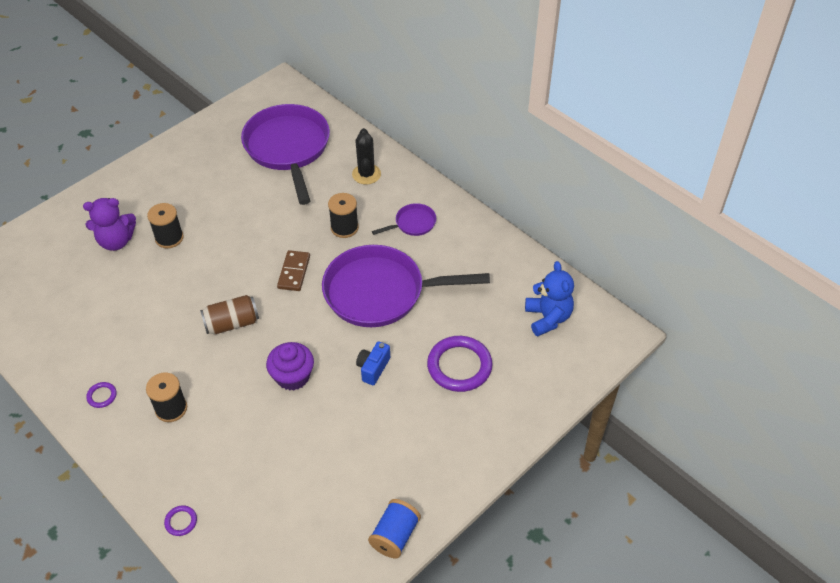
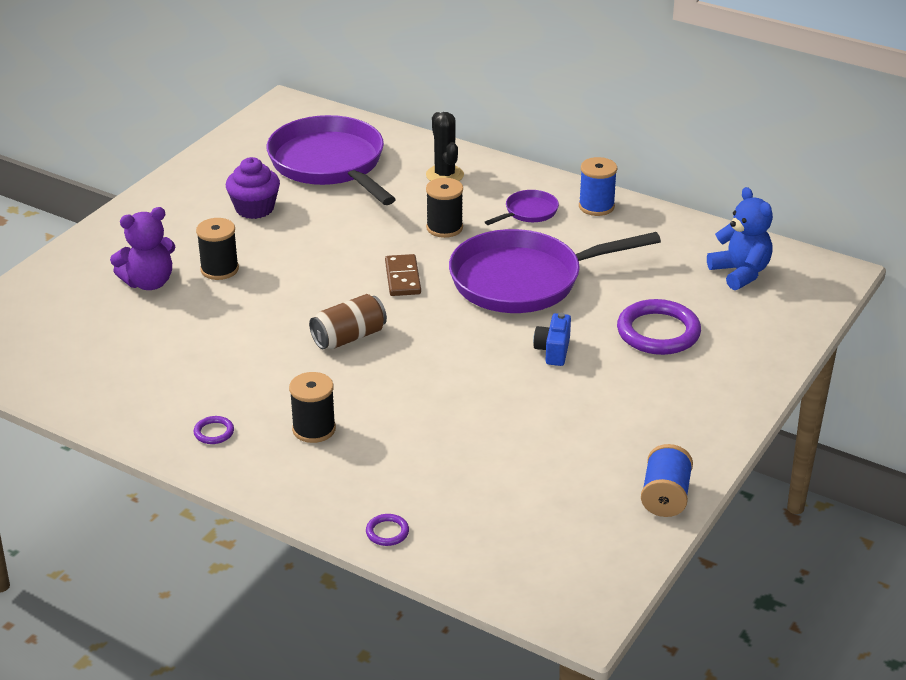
camera: 15 degrees left, 15 degrees down
purple cupcake [266,342,314,390] -> purple cupcake moved to [226,157,280,219]
none -> blue spool [579,157,617,216]

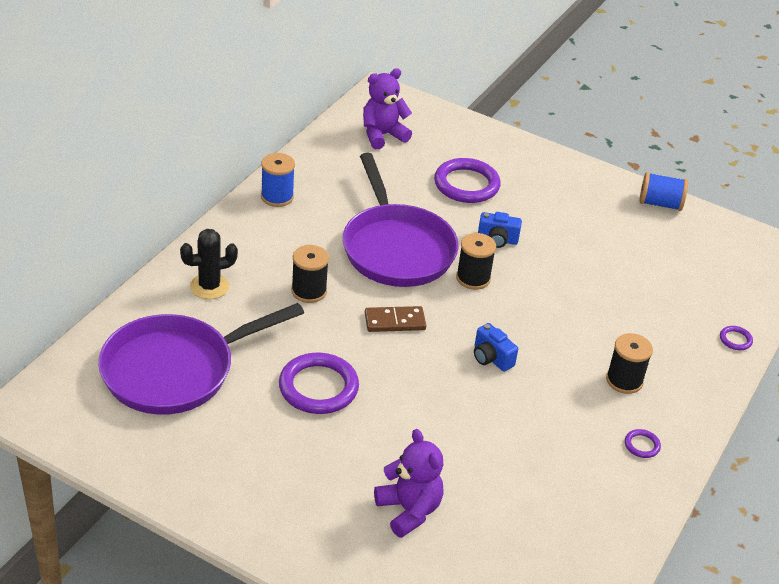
camera: 95 degrees left, 5 degrees up
black spool [196,218,239,280] -> black spool moved to [456,233,496,290]
purple cupcake [226,157,280,219] -> none
brown can [309,294,387,349] -> blue camera [474,323,518,372]
purple pan [485,190,559,225] -> none
blue teddy bear [707,187,773,290] -> purple teddy bear [363,68,412,149]
none -> purple ring [279,353,359,414]

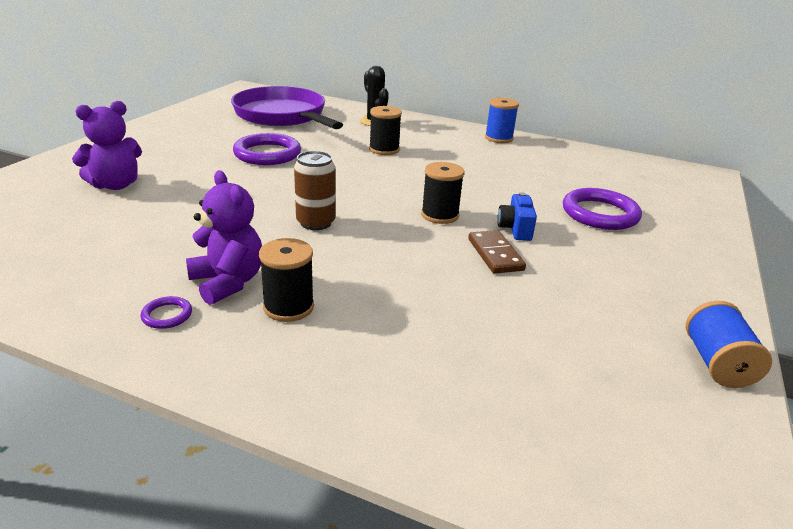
camera: 85 degrees right, 10 degrees down
purple pan [343,153,459,287] -> none
purple teddy bear [363,68,412,149] -> purple teddy bear moved to [186,170,262,305]
brown domino [365,306,426,332] -> brown domino moved to [468,230,526,274]
blue camera [474,323,518,372] -> brown can [294,151,336,230]
purple ring [720,326,753,350] -> none

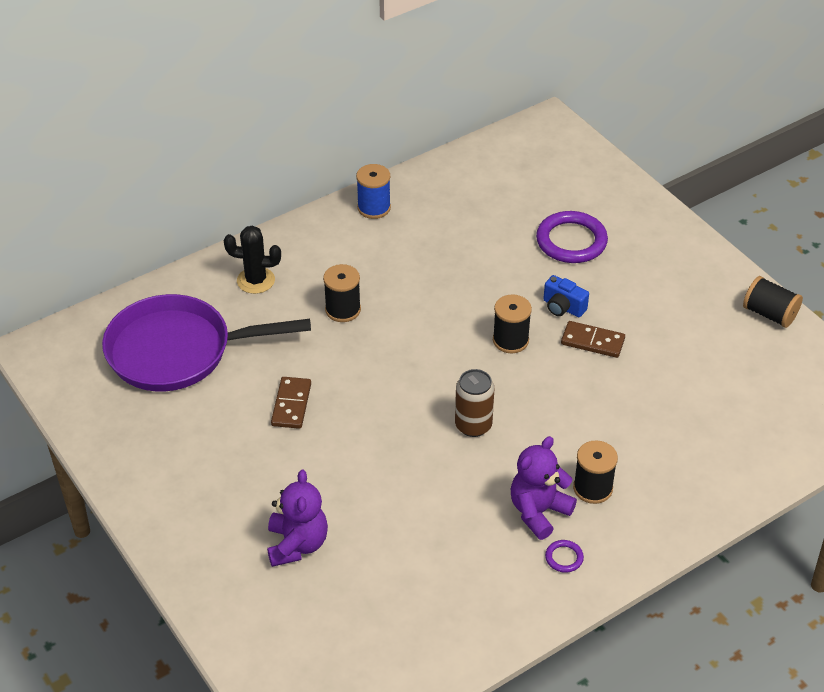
camera: 55 degrees left, 15 degrees up
purple teddy bear [186,170,262,305] -> purple teddy bear turned 45 degrees counterclockwise [511,436,577,540]
purple ring [233,133,301,165] -> brown domino [271,377,311,429]
blue spool [686,301,772,388] -> black spool [743,276,803,328]

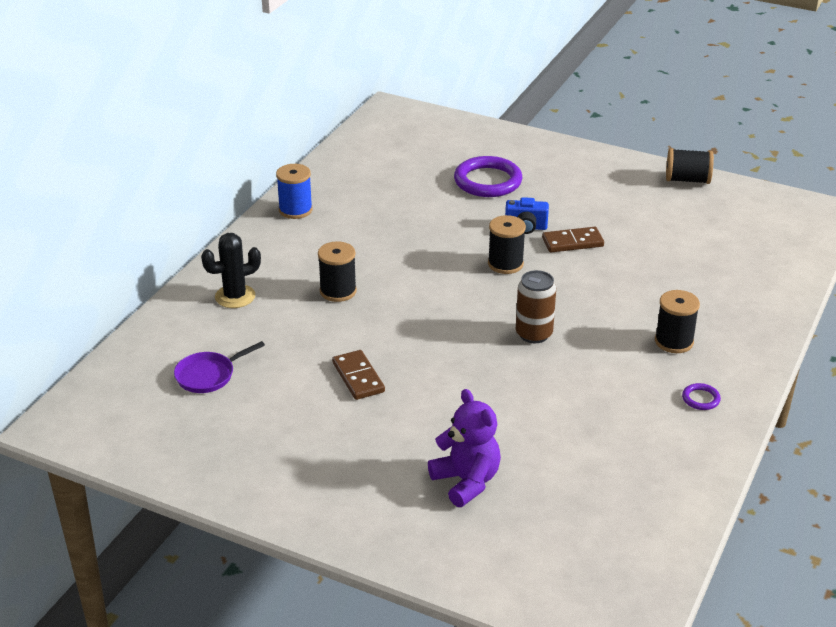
camera: 30 degrees left, 10 degrees down
purple pan [102,294,311,391] -> purple pan [174,341,265,393], size x0.43
purple teddy bear [511,436,577,540] -> none

